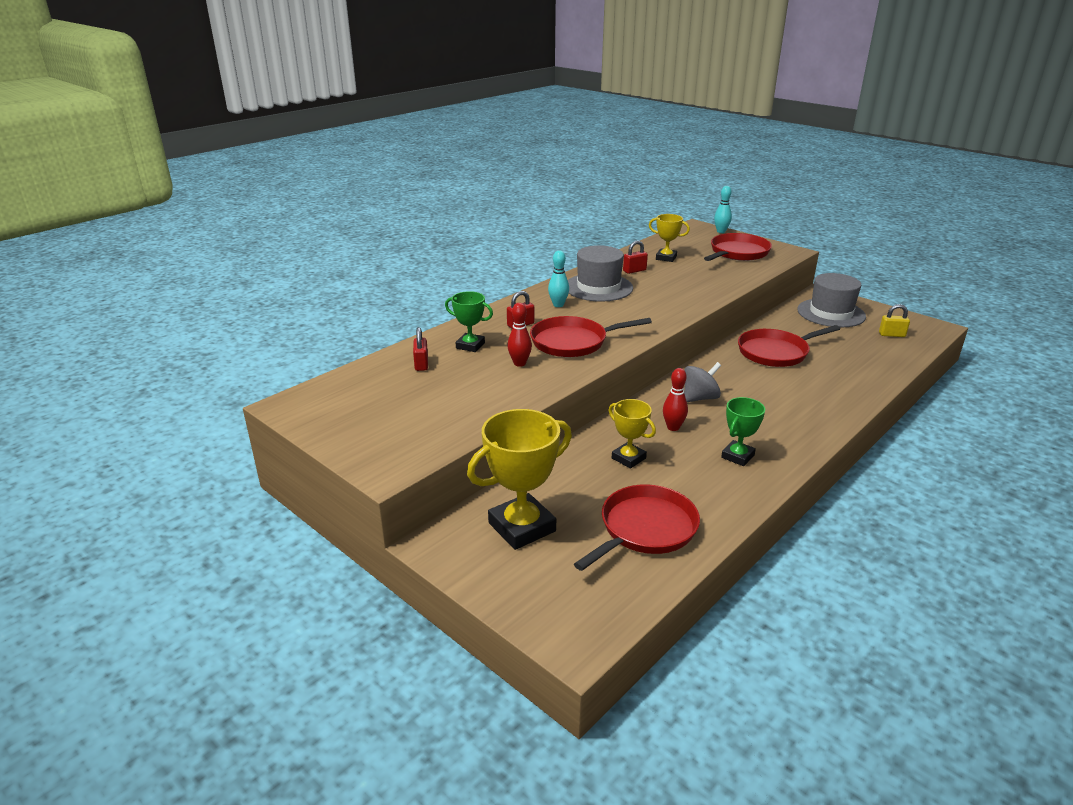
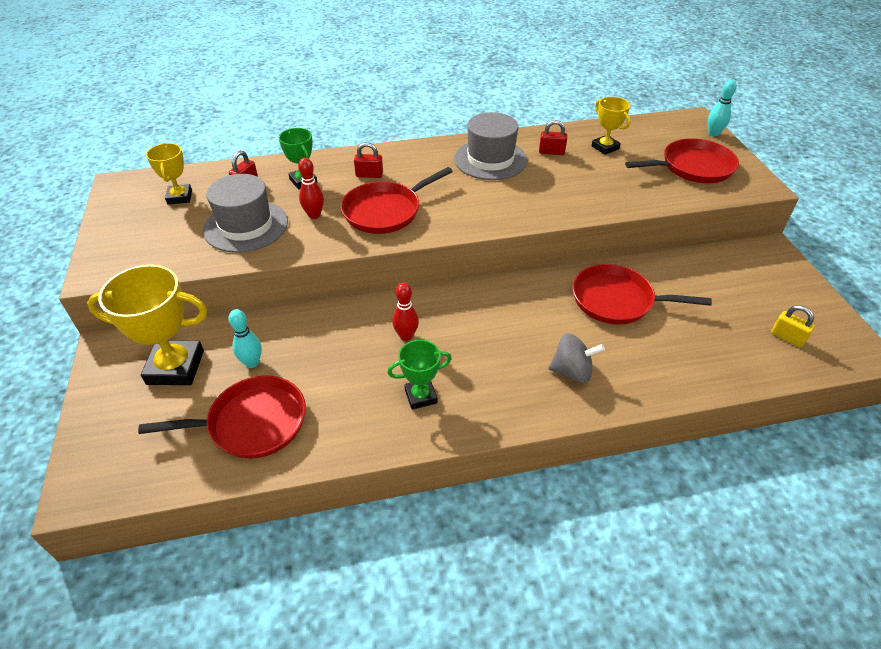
camera: 35 degrees right, 15 degrees up
red pan [530,316,652,357] -> red pan turned 60 degrees counterclockwise [341,167,453,234]
turquoise bowling pin [548,250,569,307] -> turquoise bowling pin moved to [228,309,262,368]
yellow trophy [608,399,656,469] -> yellow trophy moved to [146,143,192,205]
grey spinning top [684,362,721,402] -> grey spinning top moved to [548,333,605,383]
grey hat [797,273,866,327] -> grey hat moved to [203,174,288,253]

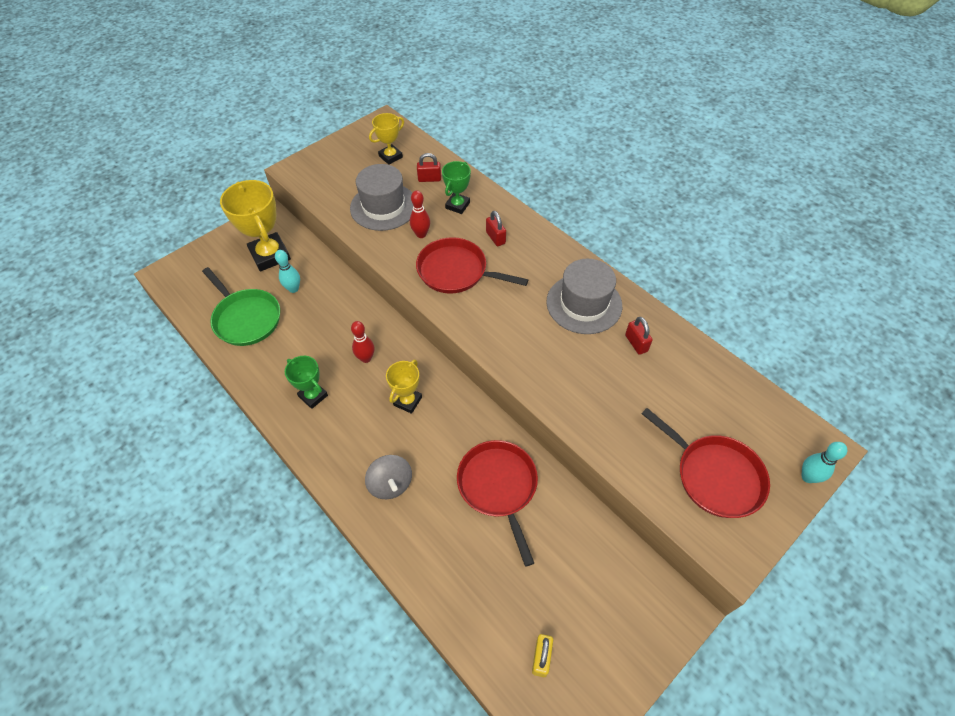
camera: 60 degrees right, 10 degrees up
red pan [138,375,306,459] -> green pan [202,267,280,346]
yellow trophy [592,97,631,155] -> yellow trophy moved to [386,359,422,414]

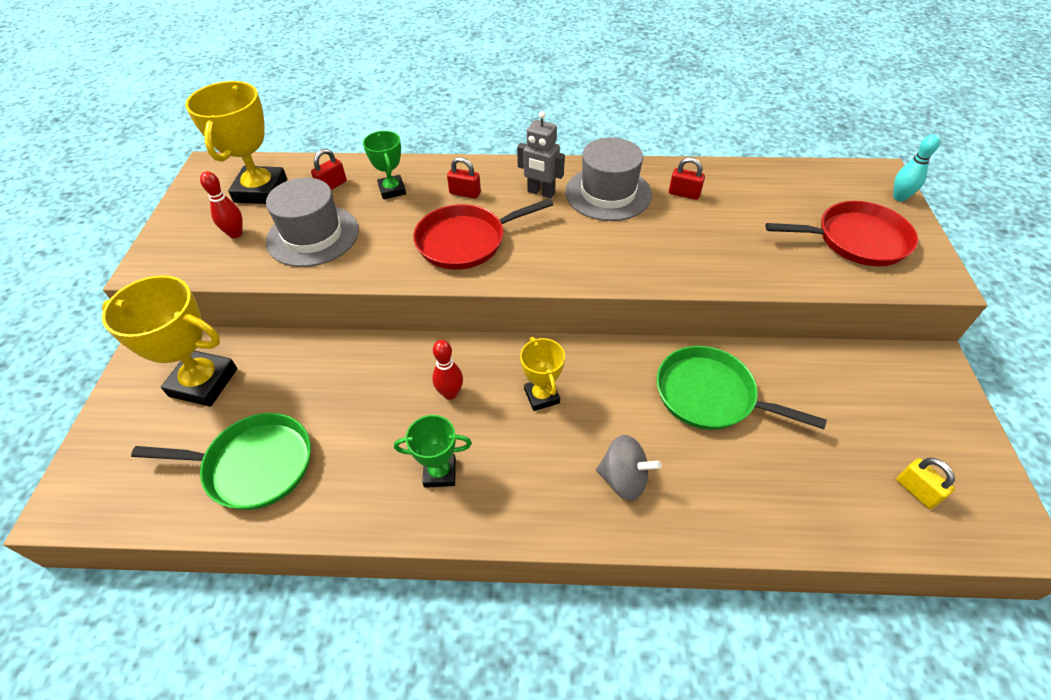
camera: 45 degrees left, 5 degrees down
turquoise bowling pin [275,250,300,293] -> none
yellow trophy [369,113,404,165] -> yellow trophy [185,81,287,204], size x1.77
red bowling pin [410,191,430,238] -> red bowling pin moved to [200,171,243,238]
red pan [457,440,538,567] -> green pan [657,346,827,430]
none -> grey robot [517,111,565,198]

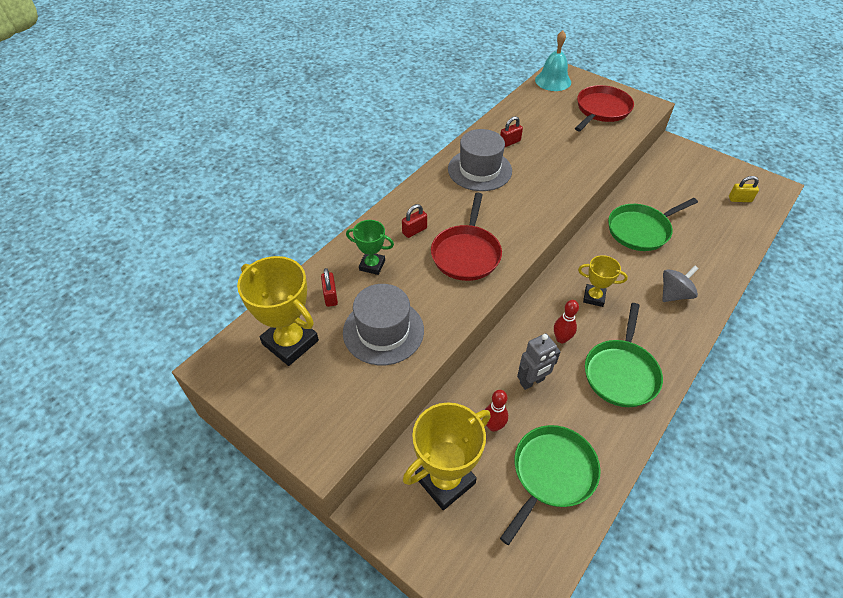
camera: 55 degrees left, 0 degrees up
red bowling pin [200,171,243,238] -> red bowling pin moved to [485,390,508,432]
green trophy [394,415,472,488] -> green pan [585,303,663,407]
grey robot [517,111,565,198] -> grey robot moved to [517,333,561,390]
turquoise bowling pin [893,134,940,201] -> none
none -> turquoise bell [535,30,571,91]

